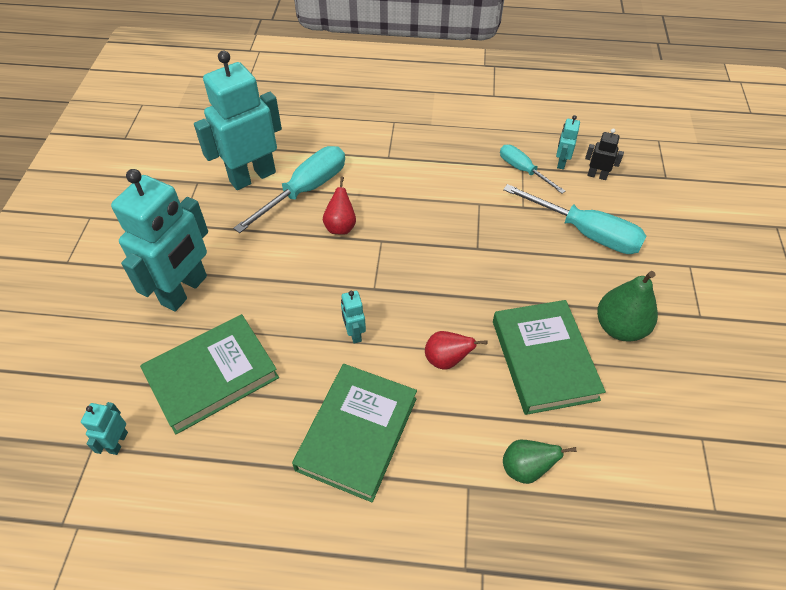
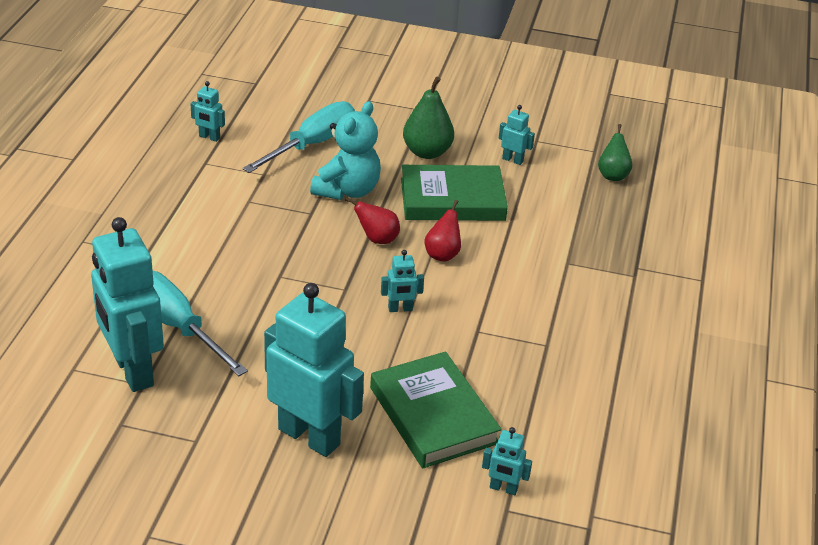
camera: 85 degrees left, 15 degrees down
green book [292,364,417,502] -> none
red pear [323,177,356,235] -> red pear moved to [345,197,400,244]
turquoise screwdriver [500,145,565,194] -> none
green pear [503,440,577,484] -> green pear moved to [598,124,632,181]
black robot [585,128,624,180] -> none
none -> turquoise teddy bear [310,101,381,200]
none -> turquoise robot [499,105,535,165]

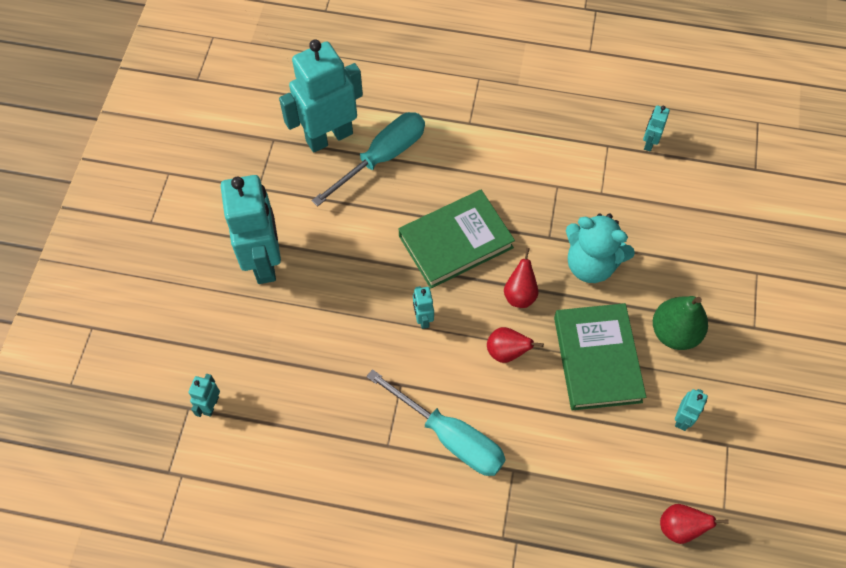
camera: 90 degrees right, 25 degrees up
turquoise screwdriver [242,101,355,173] -> turquoise screwdriver moved to [366,369,506,476]
turquoise robot [264,283,364,457] -> turquoise robot turned 45 degrees counterclockwise [221,175,281,284]
green book [370,351,502,468] -> green book moved to [399,190,515,289]
green pear [598,124,632,181] -> red pear [660,504,729,544]

